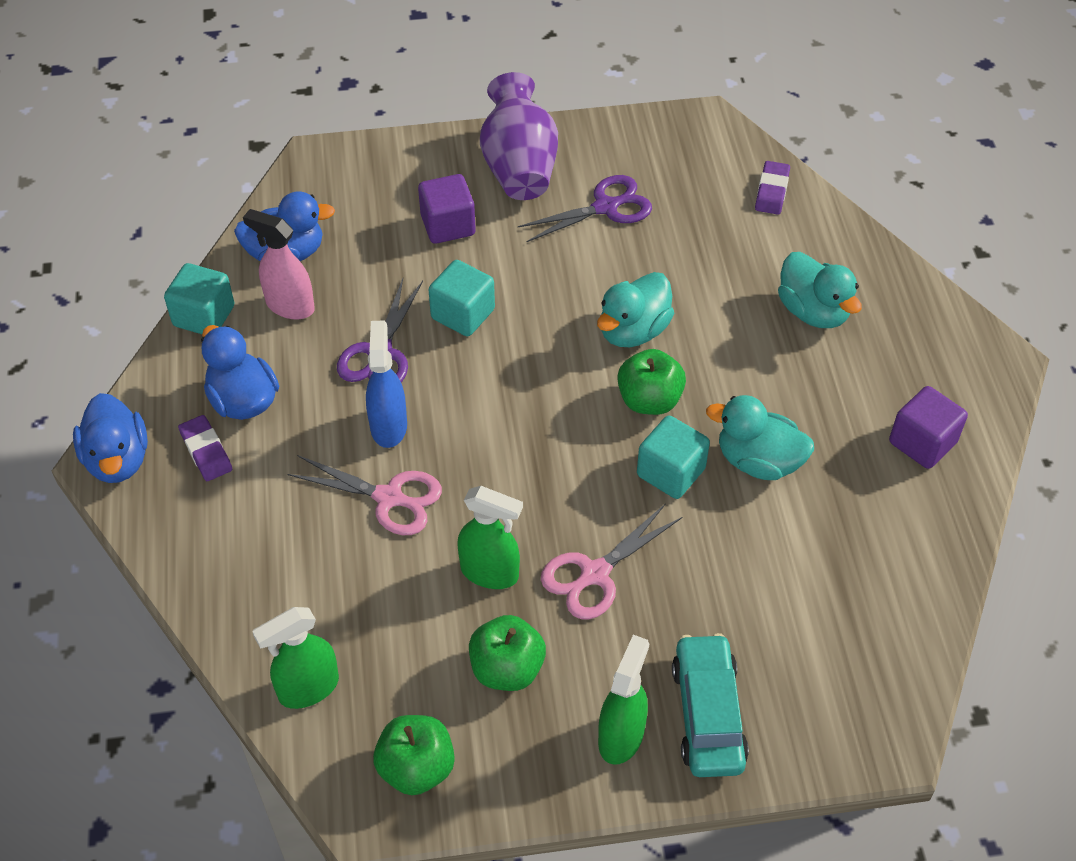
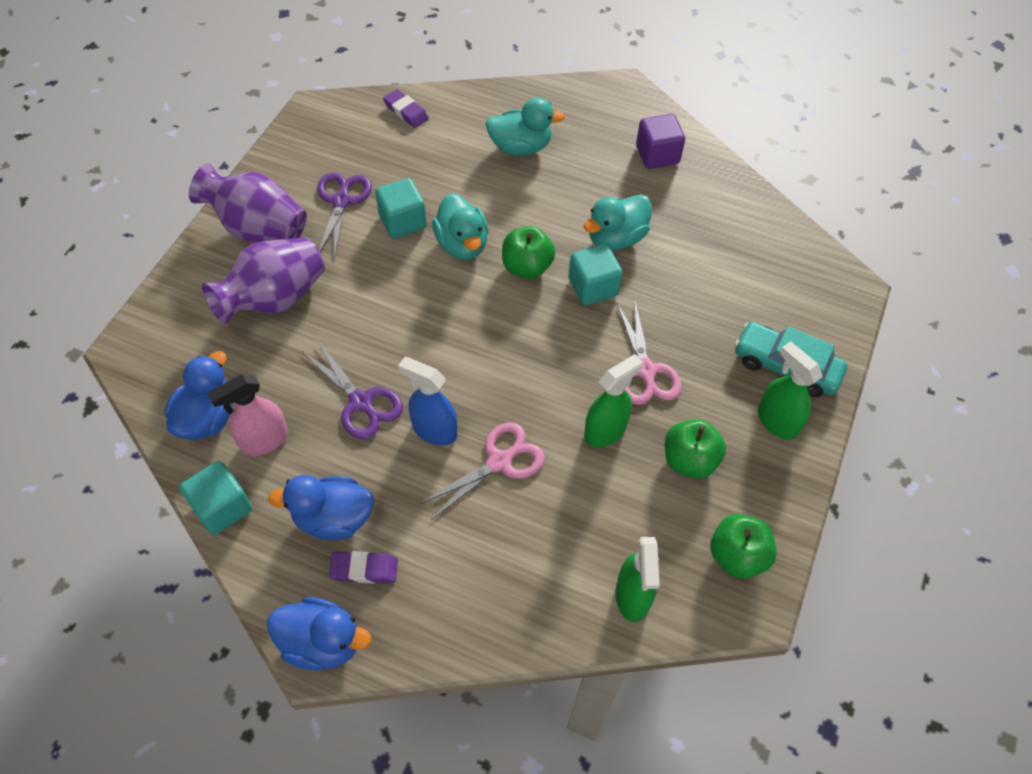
camera: 60 degrees left, 5 degrees up
purple cube [418,174,476,244] -> purple vase [202,238,325,325]
turquoise cube [428,260,495,336] -> turquoise cube moved to [375,178,427,238]

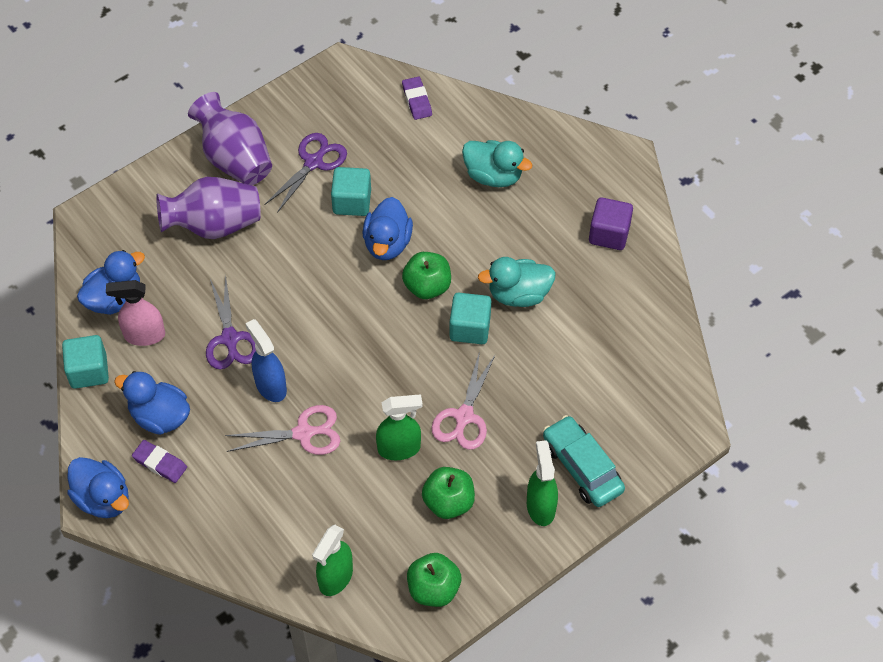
camera: 30 degrees right, 0 degrees up
turquoise duck [432,193,488,260] -> blue duck [363,197,413,260]

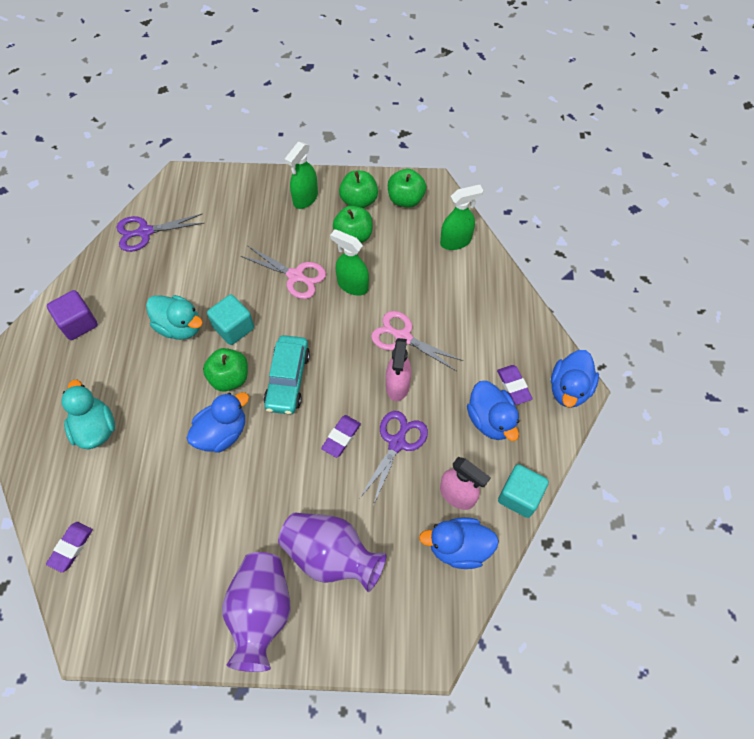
camera: 140 degrees left, 5 degrees up
blue duck [67,457,129,518] -> blue duck turned 150 degrees counterclockwise [551,350,599,408]
blue spray bottle [245,319,287,402] -> pink spray bottle [386,338,411,401]
purple scissors [264,133,347,213] -> purple scissors moved to [116,213,204,252]
turquoise cube [331,167,371,216] -> none
pink scissors [432,351,496,450] -> pink scissors turned 60 degrees clockwise [241,246,326,299]
turquoise car [543,415,625,507] -> turquoise car moved to [264,335,310,414]
none -> purple eraser [321,415,361,458]
none -> green apple [339,171,378,208]

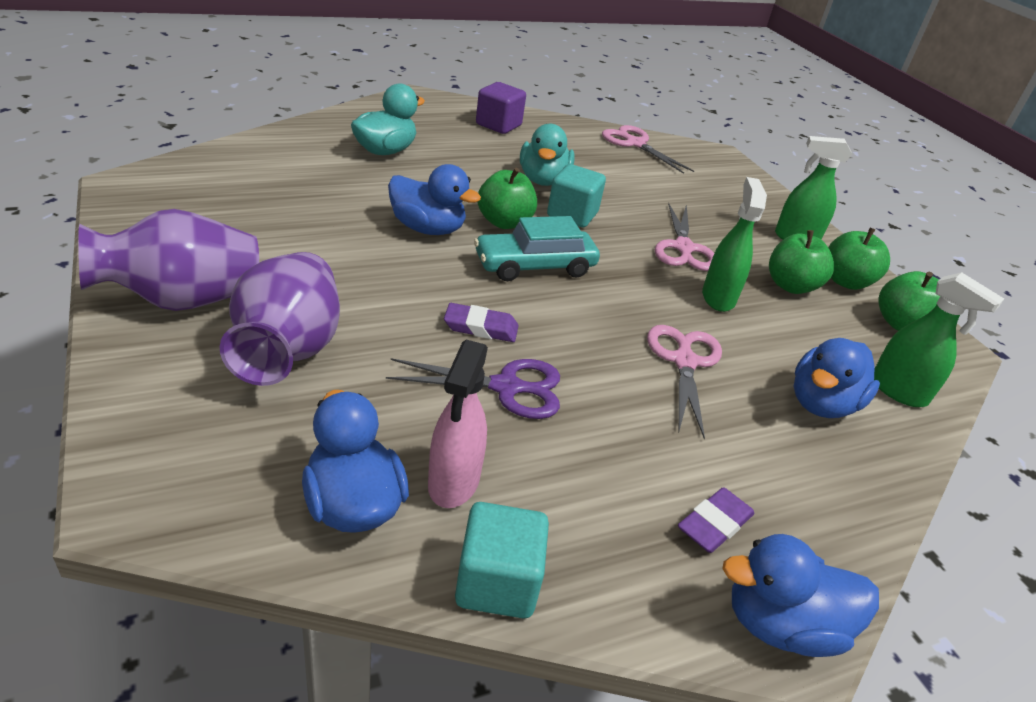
camera: 60 degrees right, 25 degrees down
purple eraser [46,522,93,573] -> none
purple scissors [116,213,204,252] -> pink scissors [602,125,694,174]
pink spray bottle [386,338,411,401] -> none
blue duck [467,381,519,441] -> blue duck moved to [793,338,880,418]

